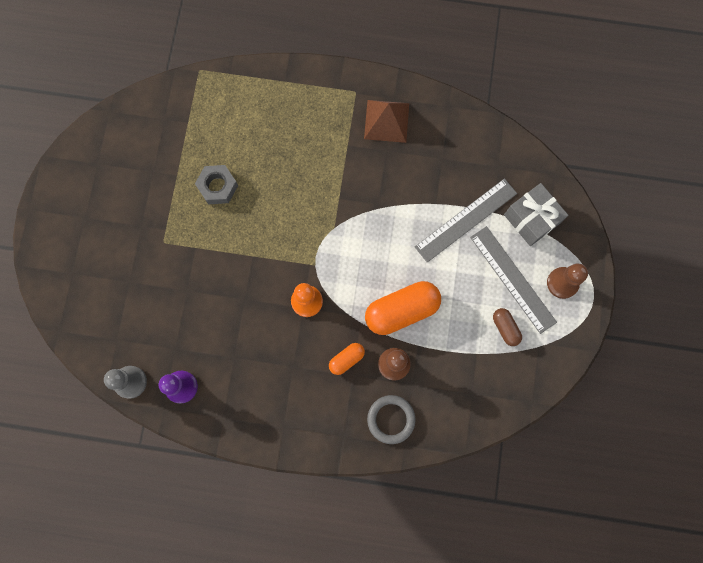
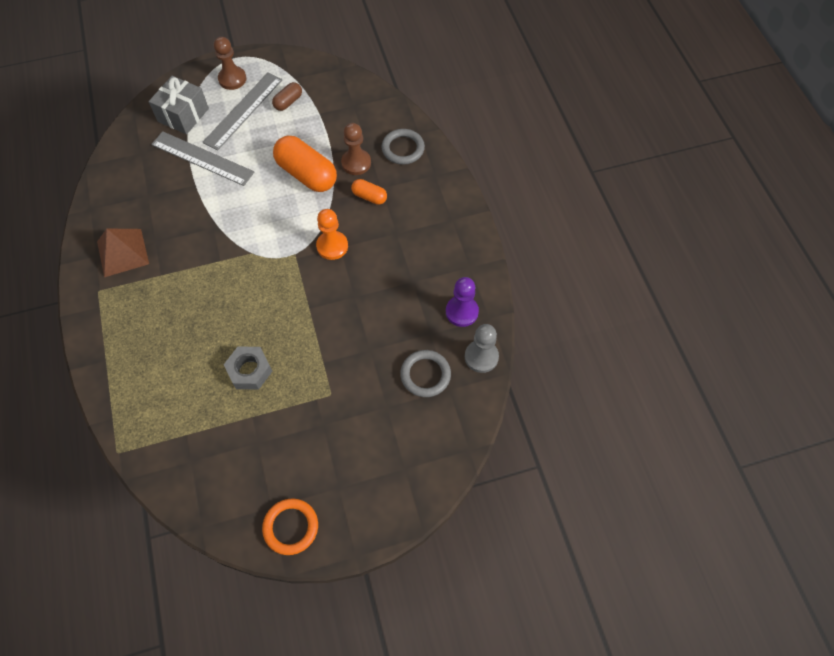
camera: 115 degrees left, 15 degrees down
none -> orange ring [262,498,318,555]
none -> grey ring [400,350,451,397]

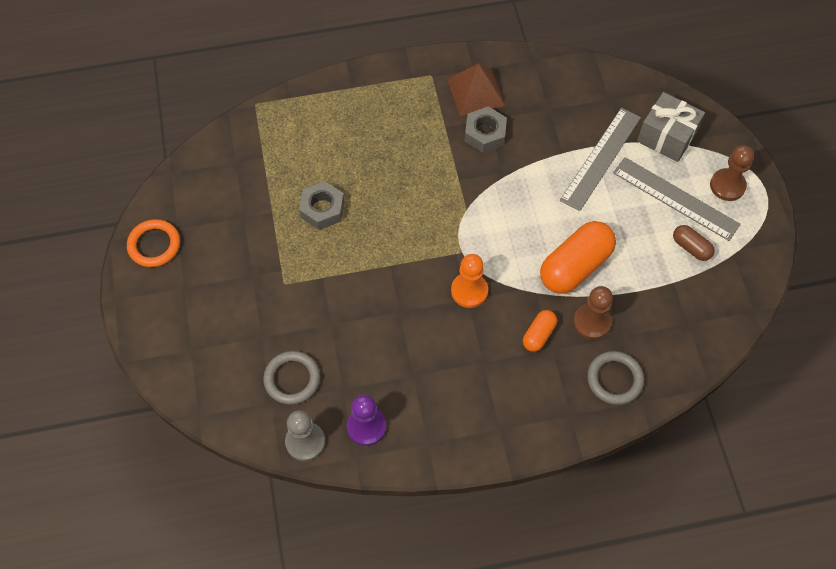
camera: 95 degrees right, 0 degrees up
none -> grey nut [465,106,507,153]

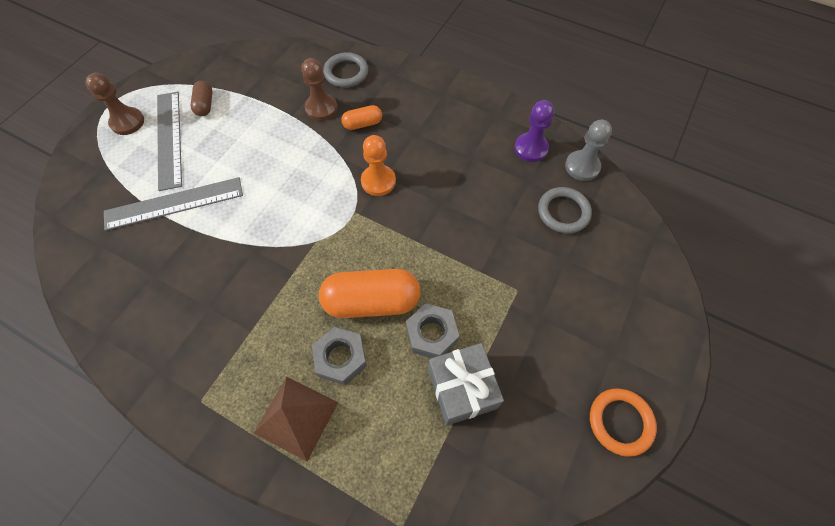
camera: 140 degrees left, 0 degrees up
brown pyramid [447,63,505,116] -> brown pyramid moved to [254,377,338,461]
grey nut [465,106,507,153] -> grey nut moved to [312,327,367,385]
orange capsule [540,221,616,294] -> orange capsule moved to [319,269,421,318]
grey gift [637,92,705,162] -> grey gift moved to [428,343,504,426]

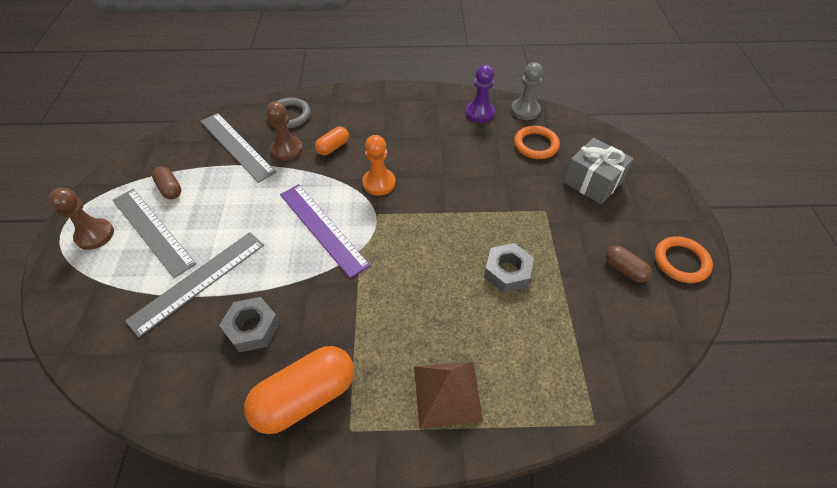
camera: 30 degrees left, 10 degrees down
grey nut [312,327,367,385] -> grey nut moved to [219,297,280,352]
orange capsule [319,269,421,318] -> orange capsule moved to [244,346,354,434]
grey gift [428,343,504,426] -> grey gift moved to [563,138,634,204]
grey ring [538,187,592,234] -> orange ring [514,126,560,159]
none -> grey ruler [200,113,277,183]
none -> purple ruler [280,184,370,279]
none -> brown capsule [605,246,652,283]

